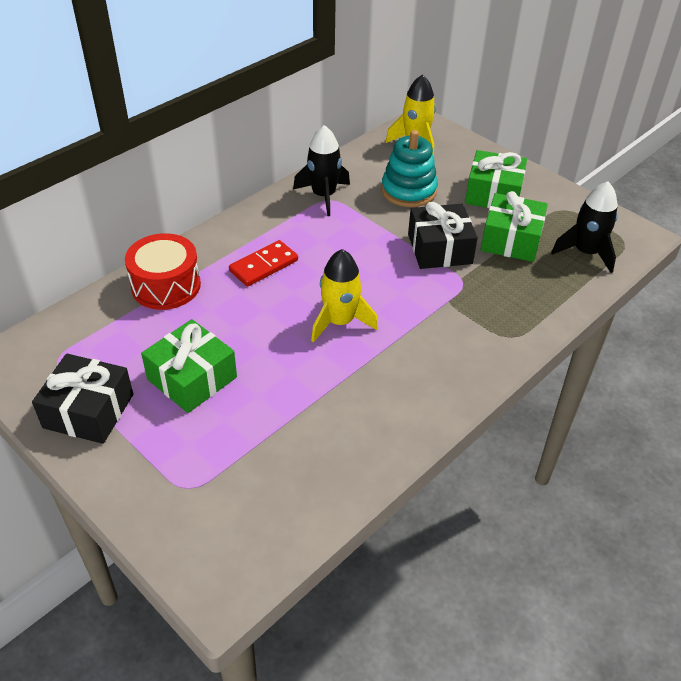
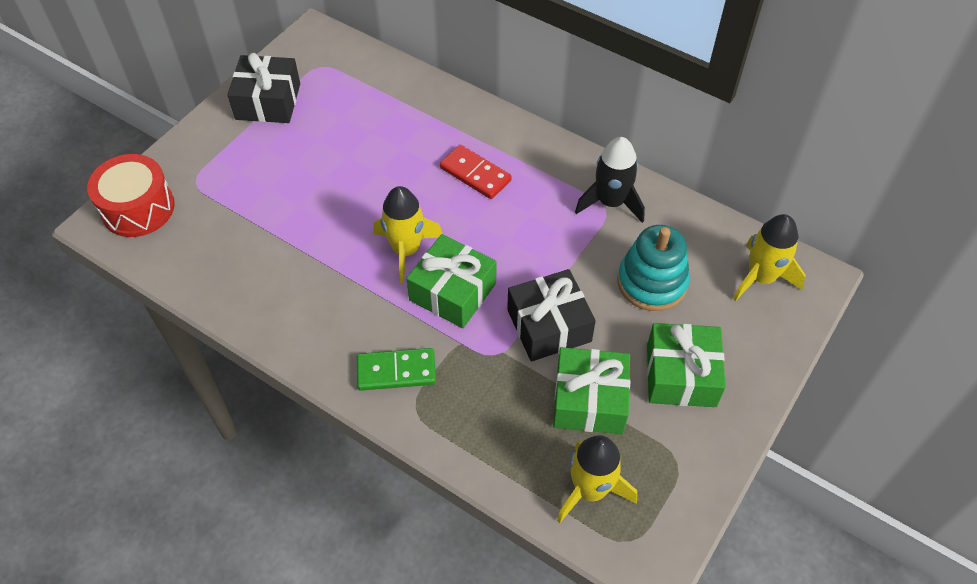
camera: 80 degrees right, 10 degrees up
red drum [125,233,201,310] -> red drum moved to [87,154,175,237]
green gift [141,319,237,413] -> green gift moved to [406,234,497,328]
black rocket [551,181,618,273] -> yellow rocket [557,435,637,523]
none -> green domino [357,348,436,391]

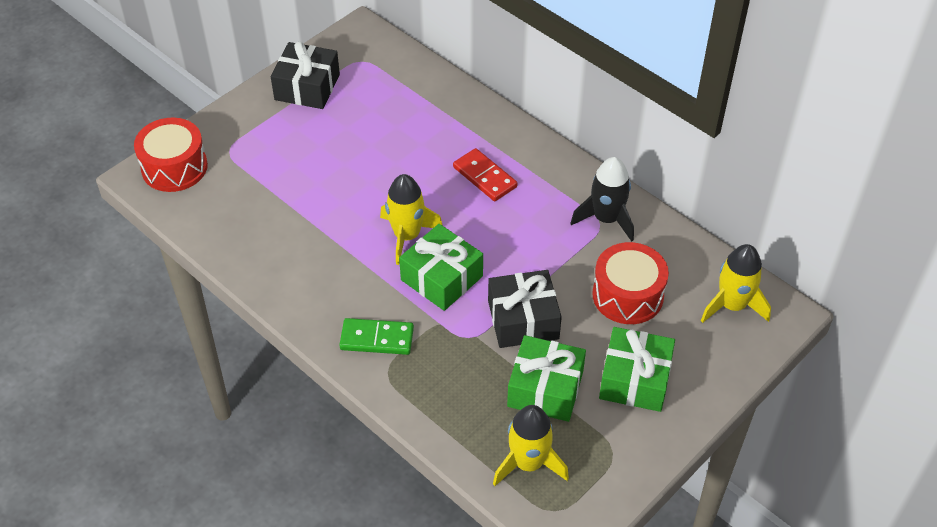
camera: 10 degrees right, 5 degrees down
turquoise stacking toy [617,225,690,311] -> red drum [592,242,669,324]

